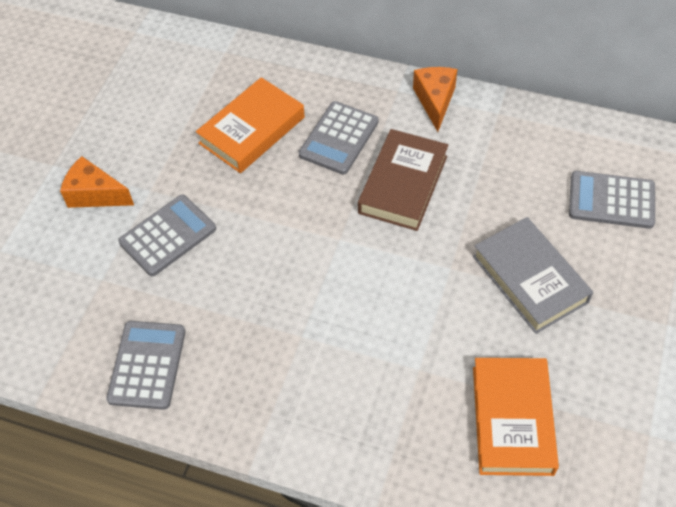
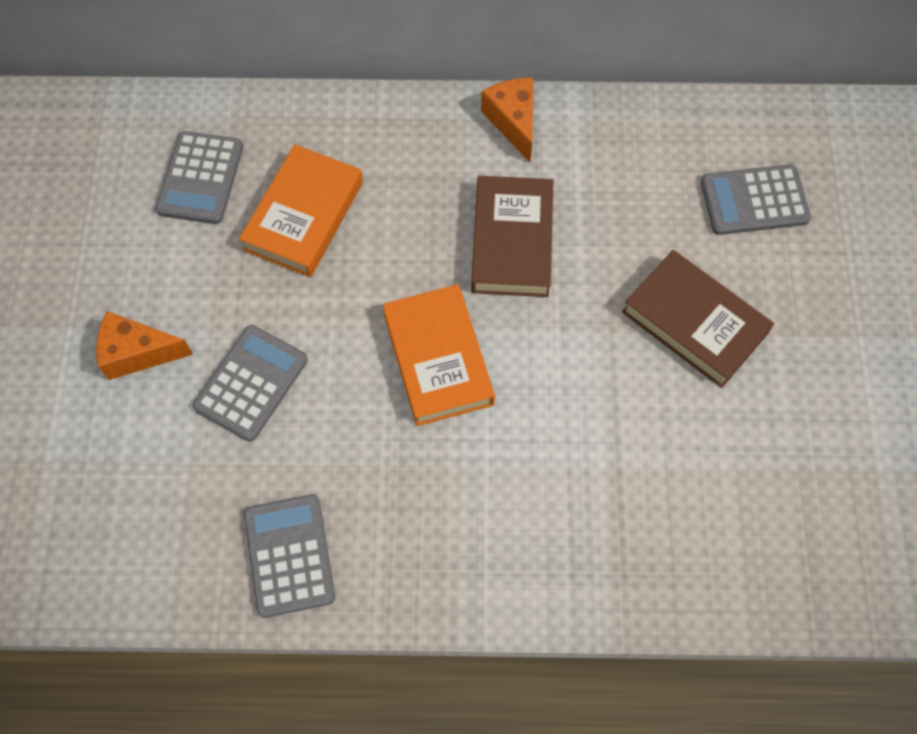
camera: 20 degrees left, 10 degrees up
grey calculator [299,101,379,175] -> grey calculator moved to [155,131,243,224]
grey book [473,217,593,334] -> brown book [622,250,774,388]
orange book [473,358,559,476] -> orange book moved to [382,284,495,426]

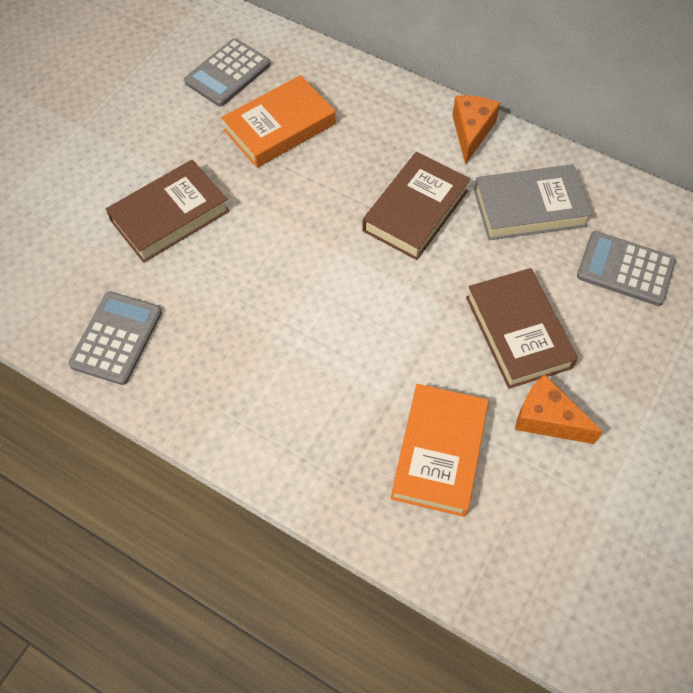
camera: 30 degrees right, 5 degrees down
orange cheese [96,311,193,380] -> orange cheese moved to [515,374,603,444]
grey calculator [193,325,308,442] -> brown book [106,159,230,263]
orange book [382,284,495,426] -> orange book moved to [391,384,489,517]
none -> grey book [474,164,592,240]

